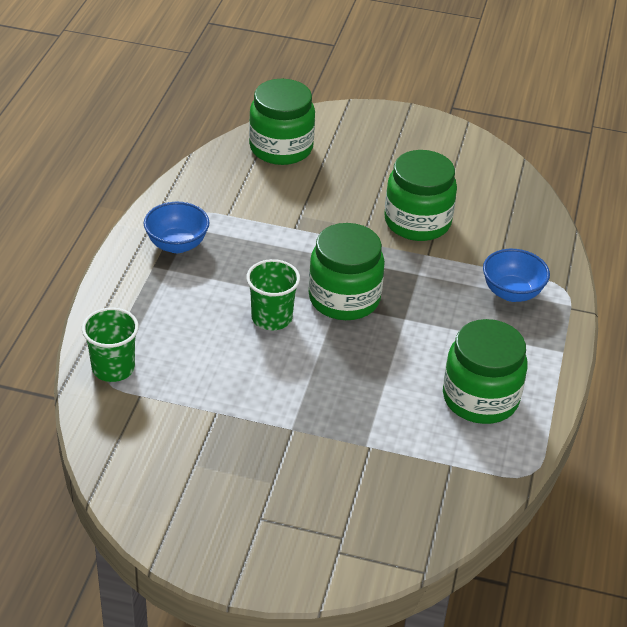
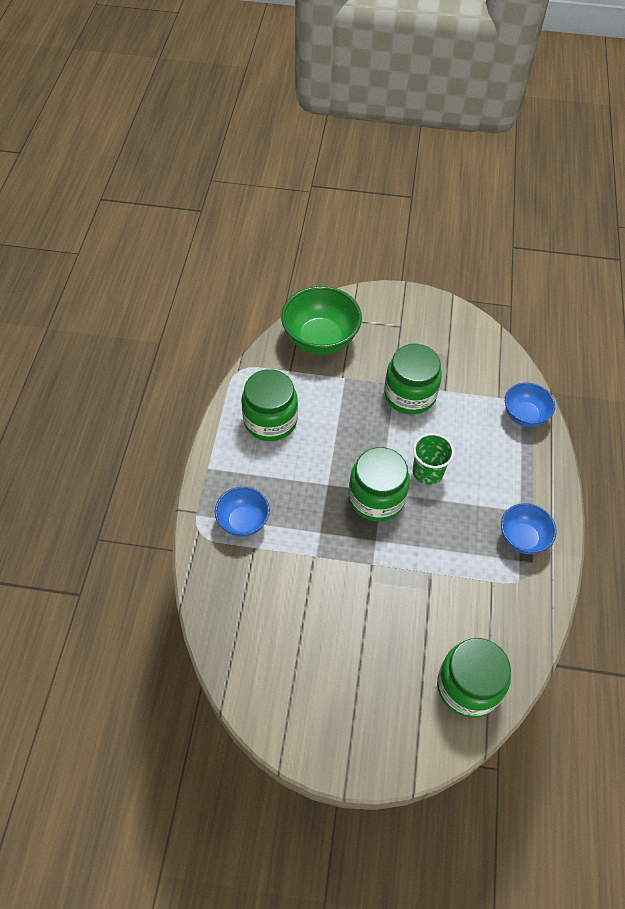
camera: 175 degrees right, 15 degrees up
green cup [82,308,139,382] -> blue bowl [505,383,555,427]
green jar [384,150,457,241] -> green jar moved to [384,344,442,415]
none -> green bowl [281,286,362,355]

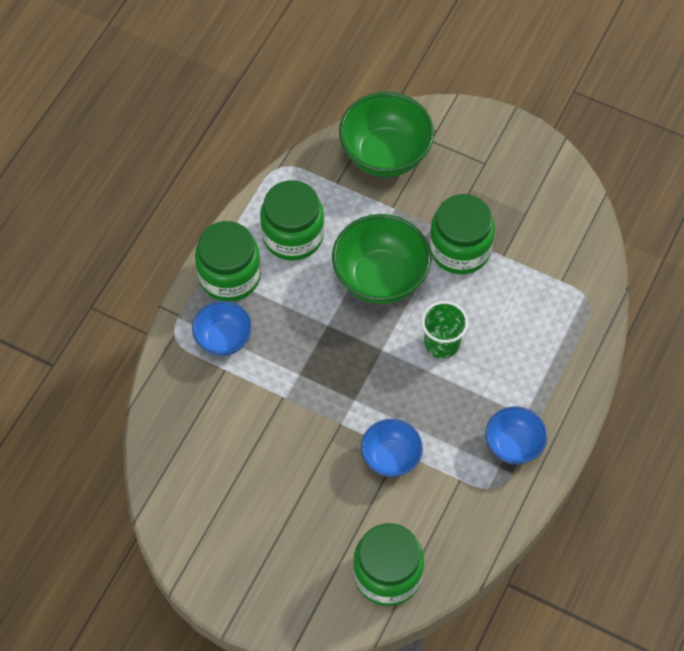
camera: 20 degrees right, 5 degrees up
green jar [349,447,410,522] -> green jar moved to [195,221,261,302]
blue bowl [505,383,555,427] -> blue bowl moved to [361,419,423,477]
none -> green bowl [332,214,431,304]

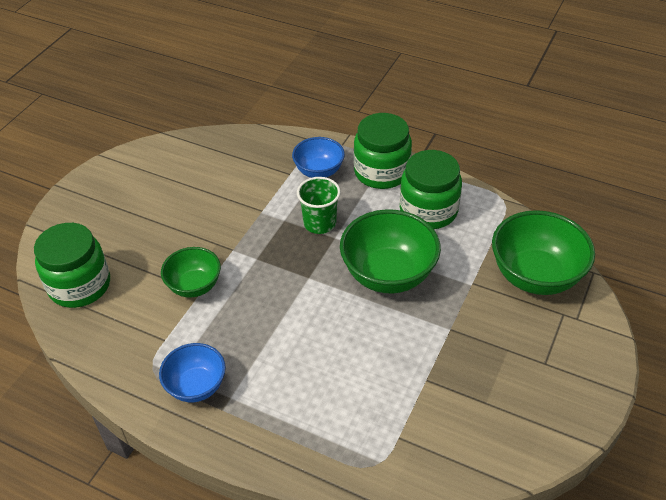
camera: 90 degrees right, 15 degrees down
blue bowl [361,419,423,477] -> green bowl [161,247,221,298]
green cup [421,301,468,358] -> green cup moved to [297,177,341,234]
green jar [430,194,495,274] -> none

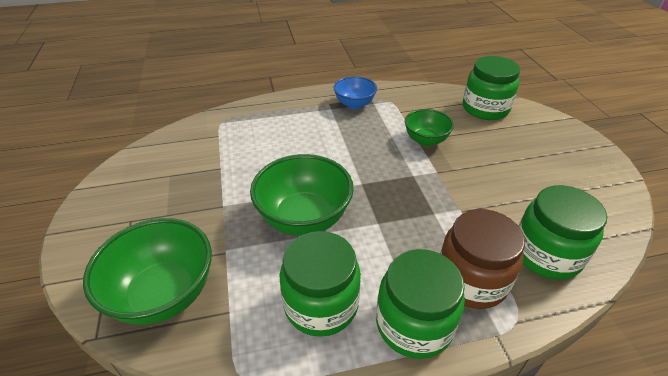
camera: 140 degrees right, 5 degrees down
blue bowl [292,137,345,178] -> brown jar [440,209,525,309]
green cup [297,177,341,234] -> none
none -> green jar [518,185,607,280]

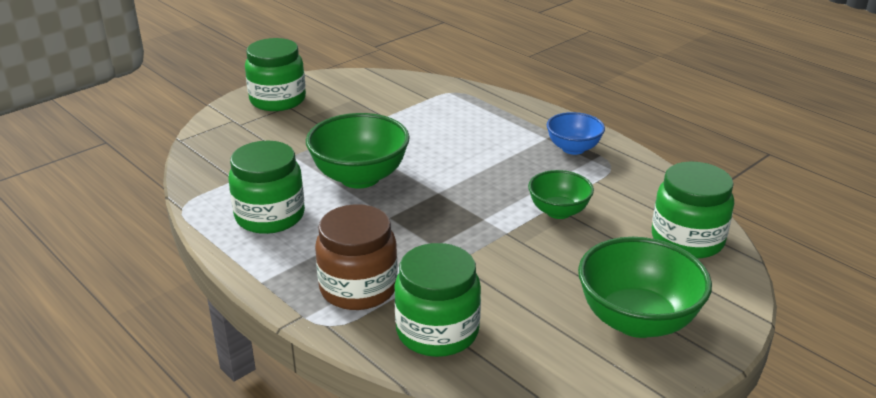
camera: 60 degrees right, 10 degrees down
green bowl [83,218,212,325] -> green bowl moved to [578,237,712,338]
green jar [376,249,465,359] -> green jar moved to [245,38,306,111]

